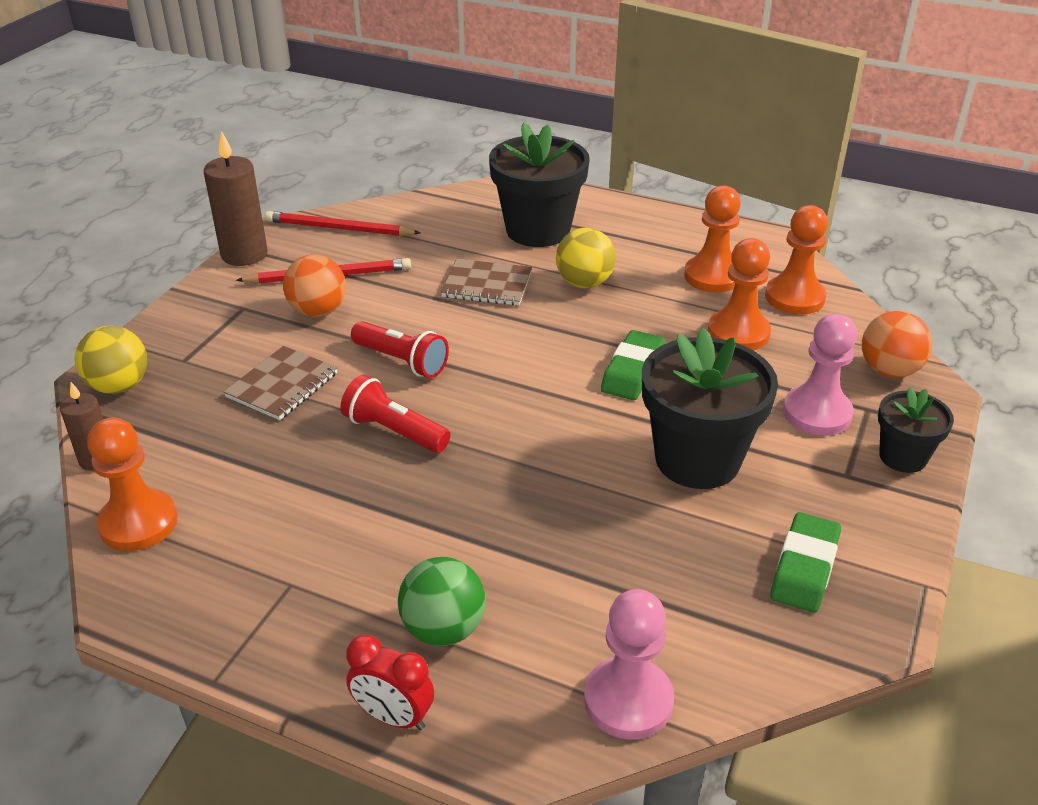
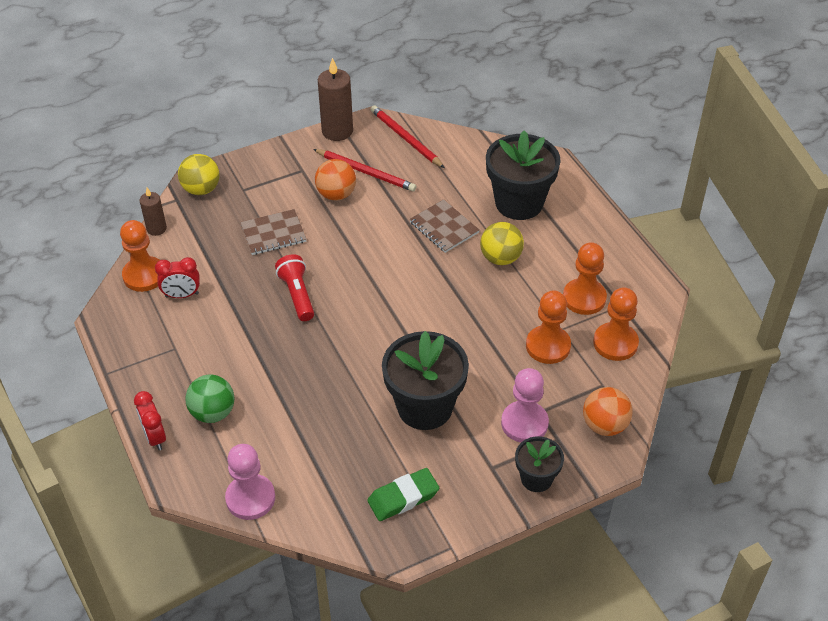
camera: 40 degrees right, 10 degrees up
red flashlight [351,321,449,378] -> none
green eraser [601,330,665,400] -> none
none -> red clock [155,257,200,298]

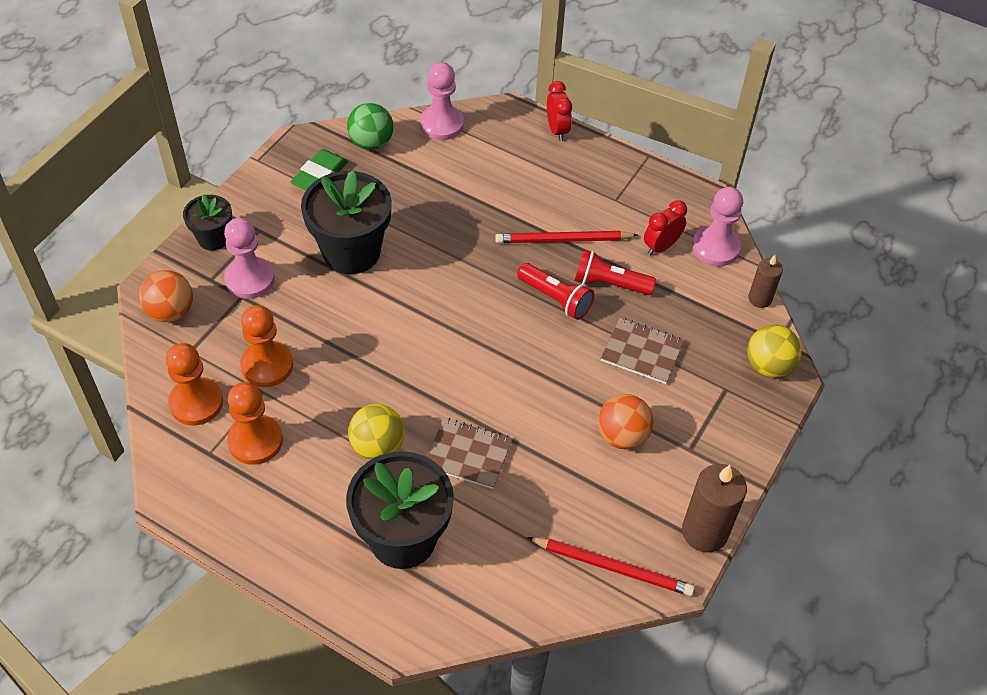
camera: 145 degrees right, 5 degrees up
orange pawn [120,220,159,292] -> pink pawn [692,187,743,266]
red clock [134,391,166,450] -> red clock turned 45 degrees clockwise [547,81,572,141]
green ball [185,374,234,423] -> green ball moved to [347,103,394,150]
brown notebook [240,209,306,255] -> brown notebook turned 75 degrees clockwise [601,318,684,384]
red pencil [313,149,417,192] -> red pencil moved to [495,231,638,243]
none -> red flashlight [575,250,656,295]

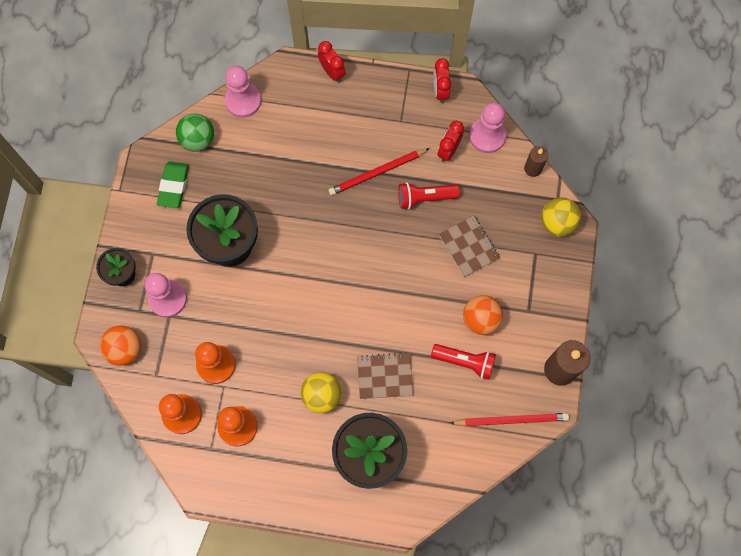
camera: 20 degrees left, 20 degrees up
red flashlight [517,263,594,320] -> red flashlight moved to [431,344,496,380]
brown notebook [601,318,684,384] -> brown notebook turned 60 degrees clockwise [439,215,500,277]
none -> red clock [433,58,451,103]

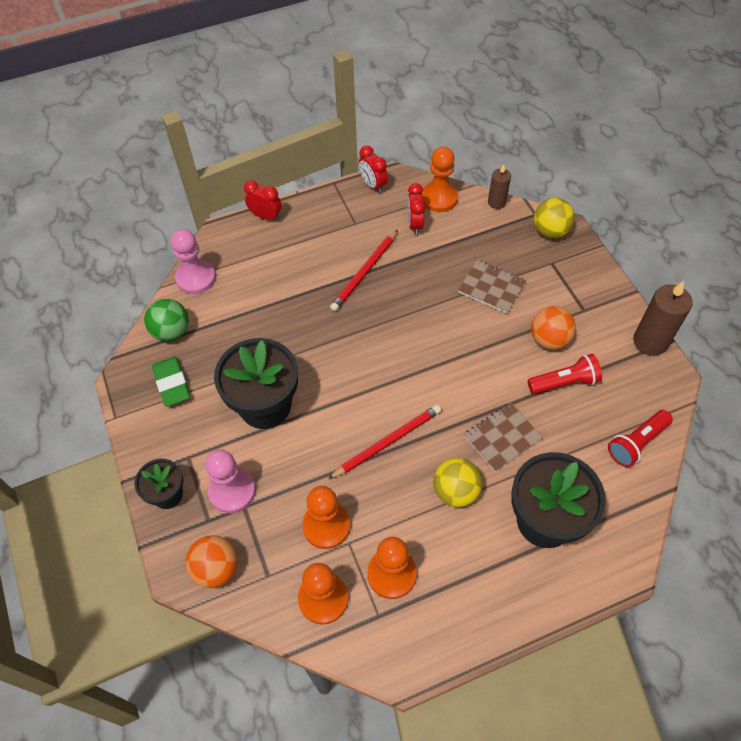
camera: 30 degrees left, 15 degrees down
red flashlight [398,182,460,209] -> red flashlight moved to [608,410,673,467]
red pencil [450,413,569,426] -> red pencil moved to [328,405,441,479]
pink pawn [469,102,506,153] -> orange pawn [421,147,458,212]

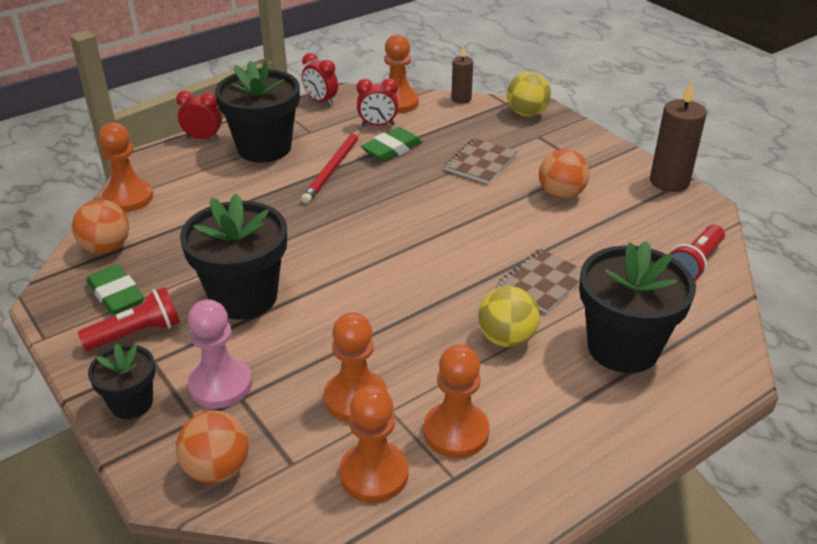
camera: 15 degrees left, 20 degrees down
green ball [144,299,189,341] -> orange ball [72,199,129,254]
pink pawn [171,229,216,294] -> orange pawn [98,123,153,212]
red pencil [328,405,441,479] -> none
red clock [407,183,425,235] -> red clock turned 75 degrees counterclockwise [356,78,398,126]
brown notebook [458,260,526,314] -> brown notebook turned 75 degrees counterclockwise [444,138,518,184]
red flashlight [528,354,602,394] -> red flashlight moved to [78,287,180,351]
none -> black flower pot [215,60,300,162]
none -> green eraser [361,127,422,162]

